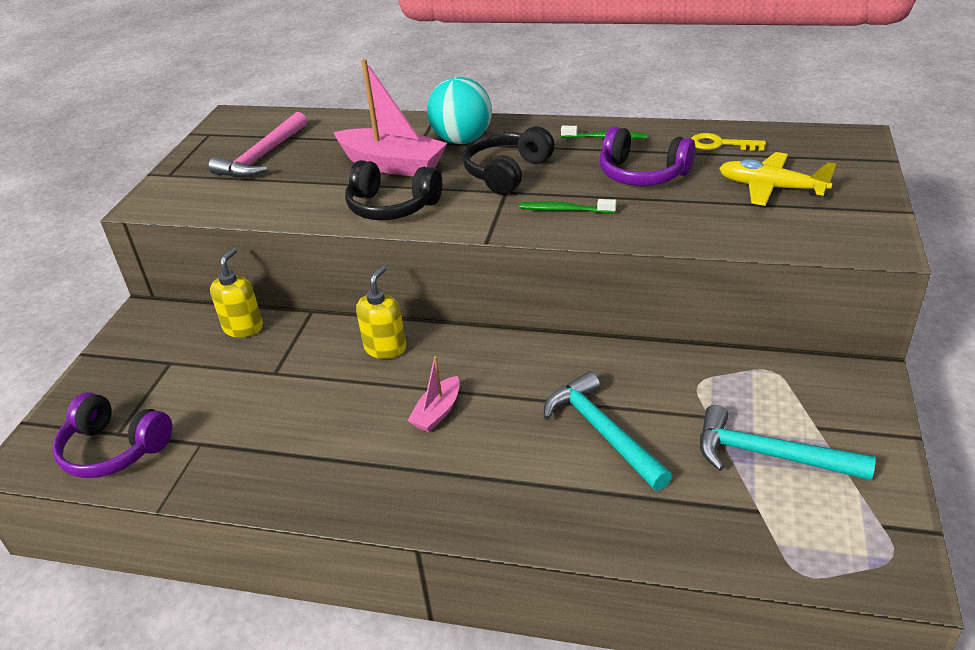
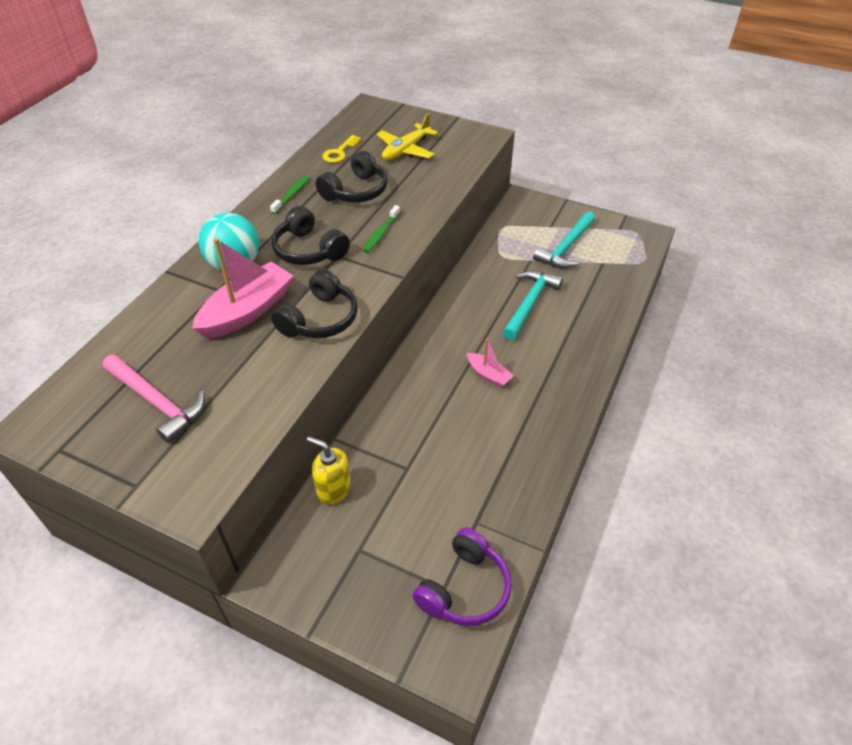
camera: 80 degrees left, 10 degrees up
yellow soap dispenser [356,265,406,359] -> none
turquoise hammer [544,371,672,491] -> turquoise hammer turned 135 degrees clockwise [503,270,563,340]
purple headphones [599,127,695,186] -> black headphones [316,151,388,203]

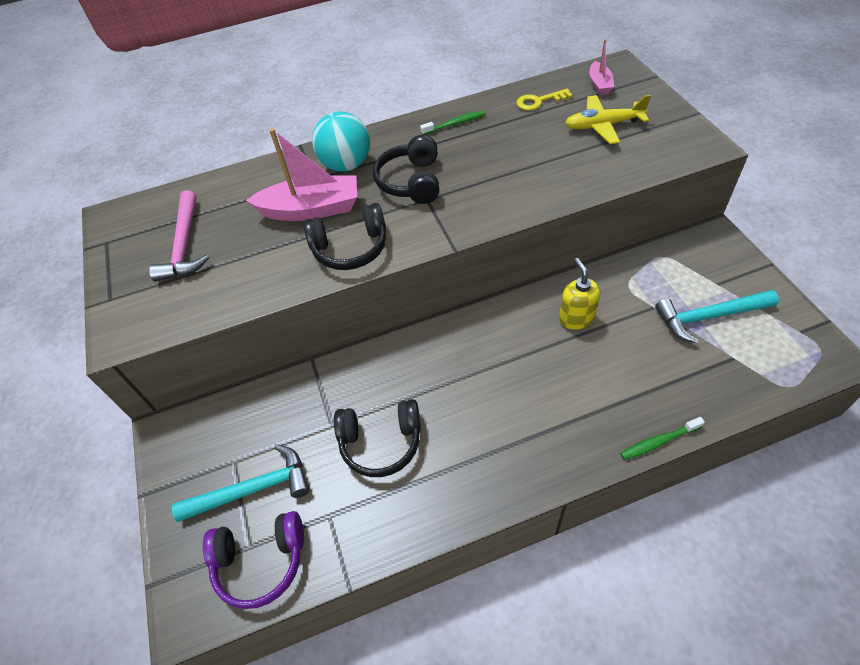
camera: 50 degrees right, 5 degrees up
yellow soap dispenser [307,436,351,505] -> yellow soap dispenser moved to [559,258,601,330]
black headphones [316,151,388,203] -> black headphones moved to [334,399,421,477]
green toothbrush [363,205,400,253] -> green toothbrush moved to [620,417,705,460]
pink boat [467,339,514,388] -> pink boat moved to [589,39,614,95]
turquoise hammer [503,270,563,340] -> turquoise hammer moved to [172,444,310,522]

